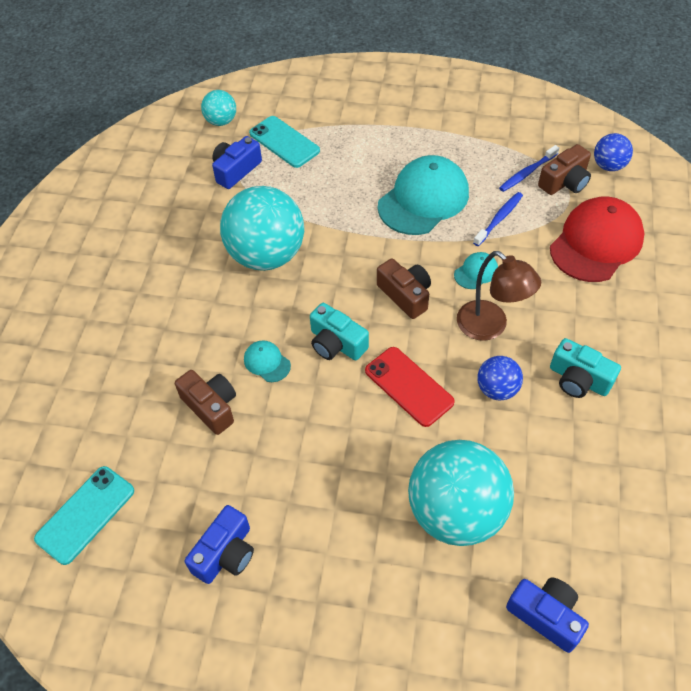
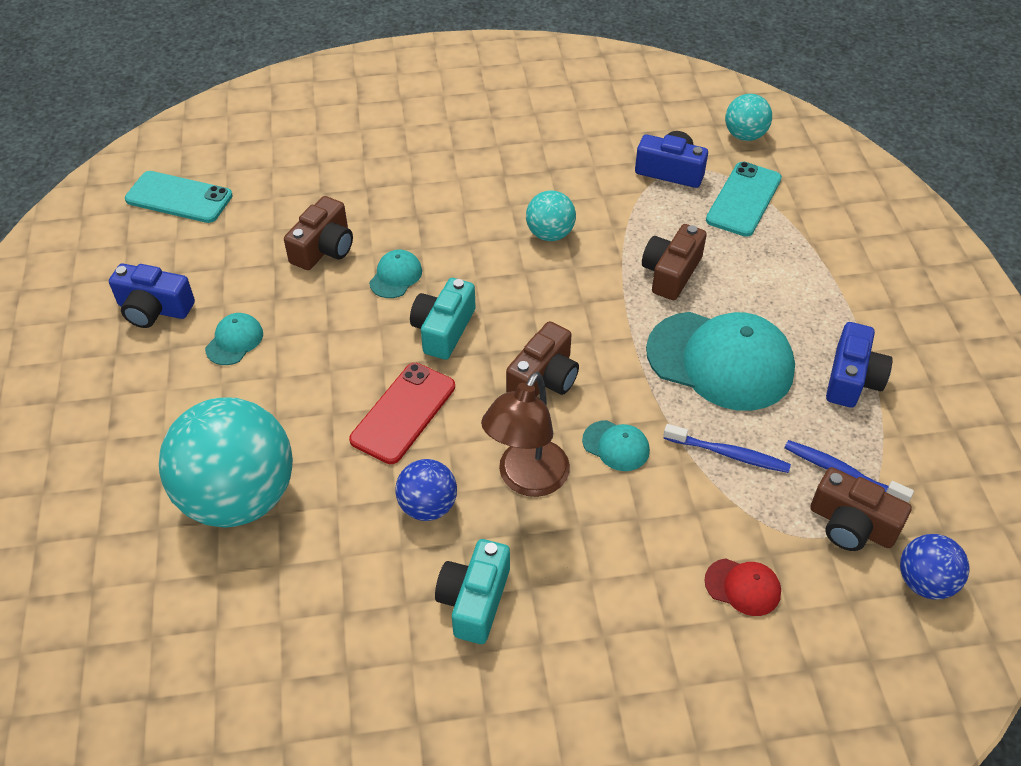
camera: 70 degrees right, 5 degrees down
turquoise ball [220,186,304,271] -> turquoise ball [526,191,576,241], size x0.48
blue camera [506,577,589,653] -> blue camera moved to [826,322,893,408]
red cap [550,197,644,282] -> red cap [704,558,781,616], size x0.44
none -> turquoise cap [205,313,263,365]
none -> brown camera [642,224,707,300]

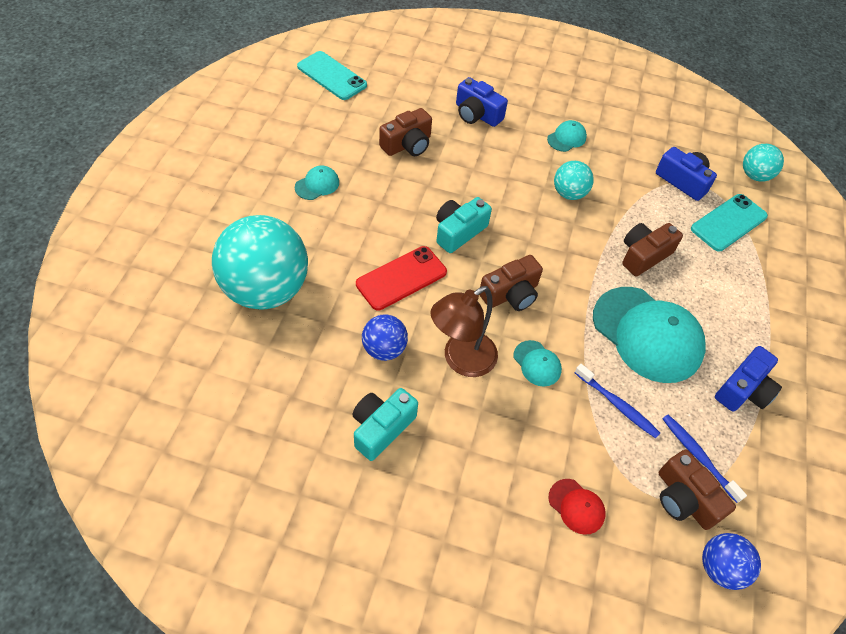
camera: 20 degrees right, 5 degrees up
blue camera [109,264,195,328] -> blue camera moved to [456,77,508,127]
turquoise cap [369,250,422,298] -> turquoise cap moved to [547,120,587,152]

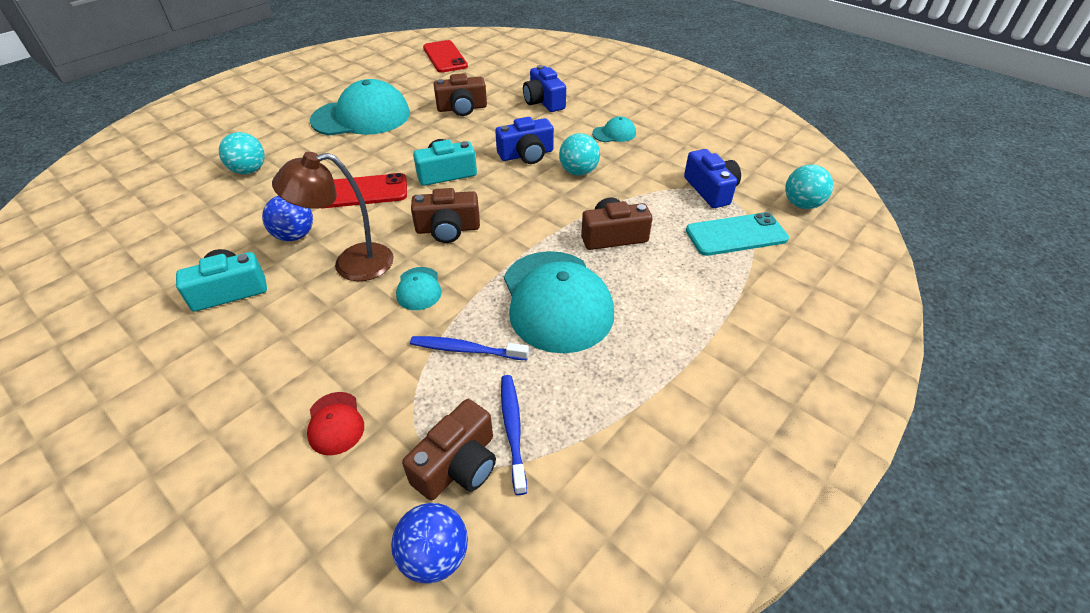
camera: 30 degrees right, 10 degrees down
turquoise ball [212,215,308,310] -> turquoise ball [219,132,265,174], size x0.48
turquoise cap [295,165,339,200] -> turquoise cap [310,79,410,136], size x2.27
turquoise phone [297,51,367,100] -> red phone [423,40,468,73]
blue toothbrush [575,364,660,439] -> blue toothbrush turned 120 degrees clockwise [410,336,529,360]
brown camera [659,450,736,530] -> brown camera turned 135 degrees counterclockwise [402,399,496,501]
blue camera [715,346,782,412] -> blue camera moved to [495,117,554,164]

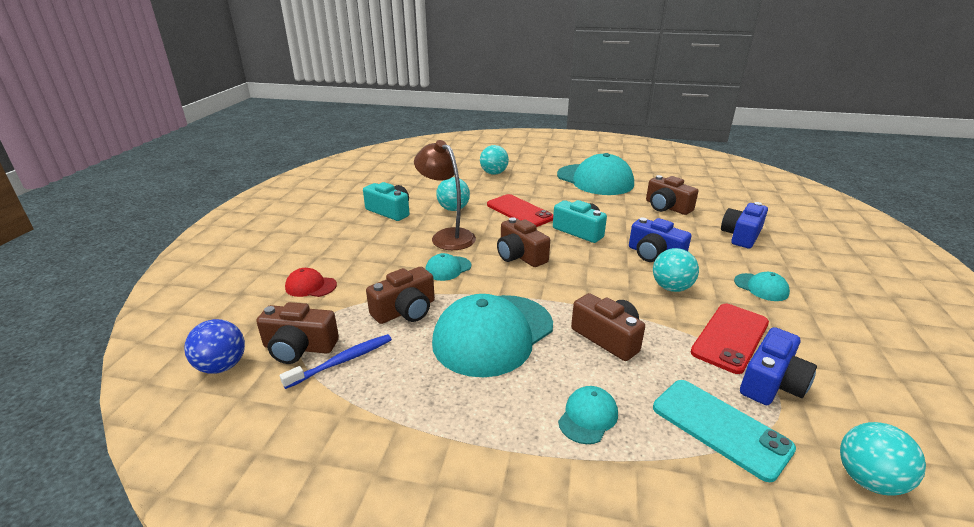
camera: 60 degrees right, 15 degrees down
blue ball [262,196,313,241] -> turquoise ball [436,177,470,211]
red cap [307,392,364,455] -> red cap turned 60 degrees clockwise [285,268,337,297]
blue toothbrush [410,336,529,360] -> brown camera [366,267,435,324]
red phone [423,40,468,73] -> red phone moved to [691,304,769,374]
none -> turquoise cap [558,386,618,444]

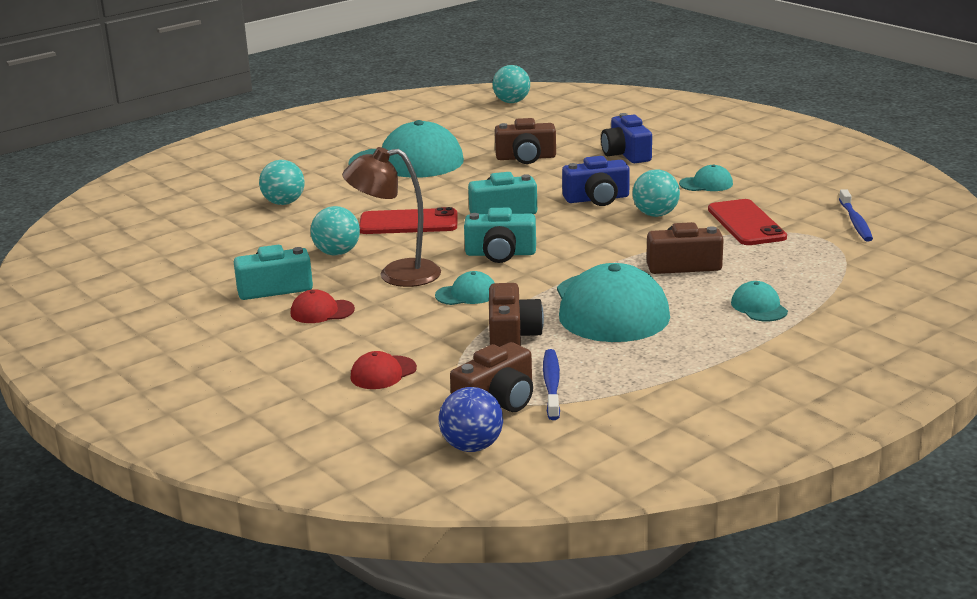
camera: 50 degrees left, 5 degrees down
turquoise cap [425,253,471,281] -> turquoise cap turned 105 degrees counterclockwise [435,271,495,305]
brown camera [497,217,550,267] -> turquoise camera [464,208,536,263]
turquoise phone [653,380,796,482] -> none
blue camera [740,327,817,405] -> none
turquoise ball [840,422,926,495] -> turquoise ball moved to [493,65,530,103]
none -> red cap [291,289,355,323]
none -> blue toothbrush [839,189,873,241]

